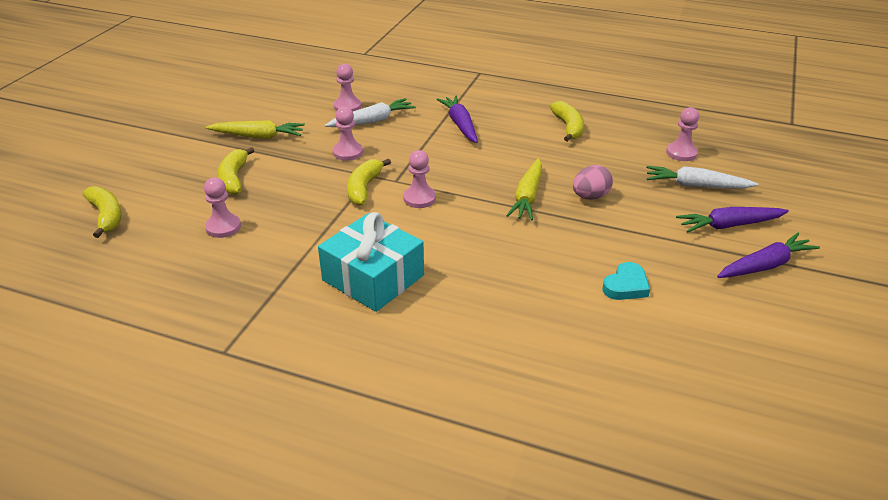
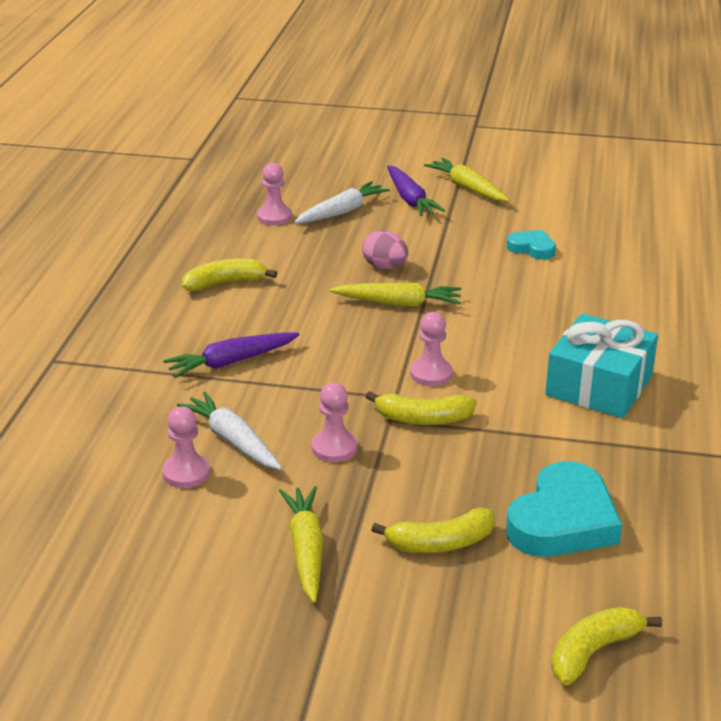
camera: 100 degrees left, 5 degrees down
pink pawn [204,177,241,238] -> turquoise heart [506,461,622,557]
white carrot [646,166,758,188] -> white carrot turned 135 degrees counterclockwise [294,181,390,223]
purple carrot [717,233,820,278] -> yellow carrot [424,158,510,202]

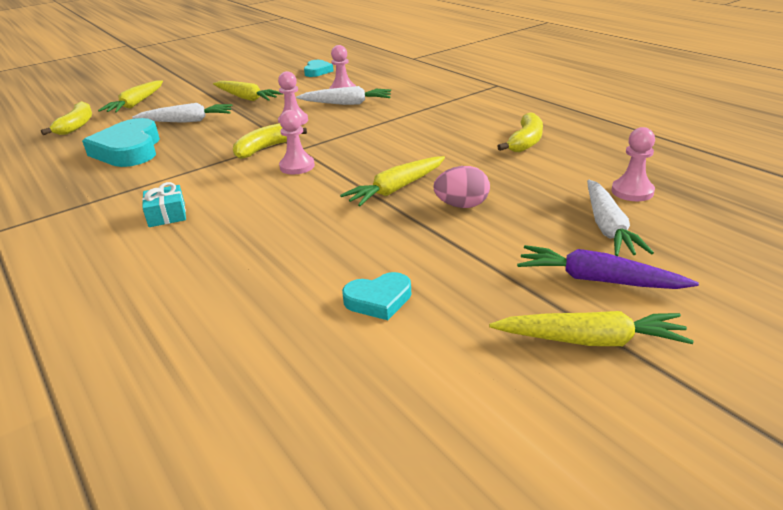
camera: 135 degrees right, 0 degrees up
purple carrot [163,332,300,378] -> none
yellow banana [372,508,495,553] -> white carrot [132,103,233,123]
turquoise gift [545,313,658,418] -> turquoise gift [142,182,186,227], size x0.48
none -> yellow carrot [98,80,163,113]
none -> turquoise heart [304,60,334,77]

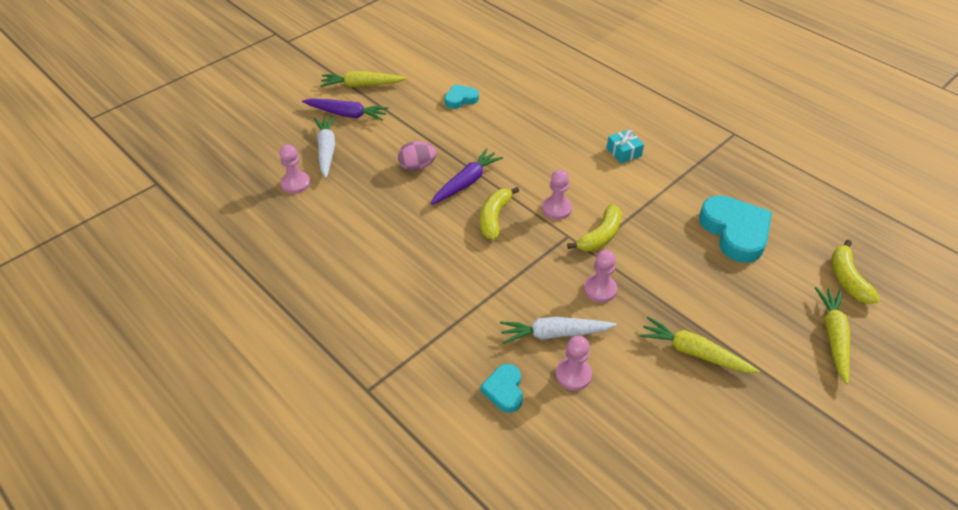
camera: 170 degrees right, 15 degrees up
white carrot [132,103,233,123] -> none
turquoise heart [304,60,334,77] -> turquoise heart moved to [480,364,523,413]
yellow carrot [340,156,445,206] -> purple carrot [431,148,503,205]
yellow banana [497,113,543,152] -> yellow banana moved to [480,187,519,240]

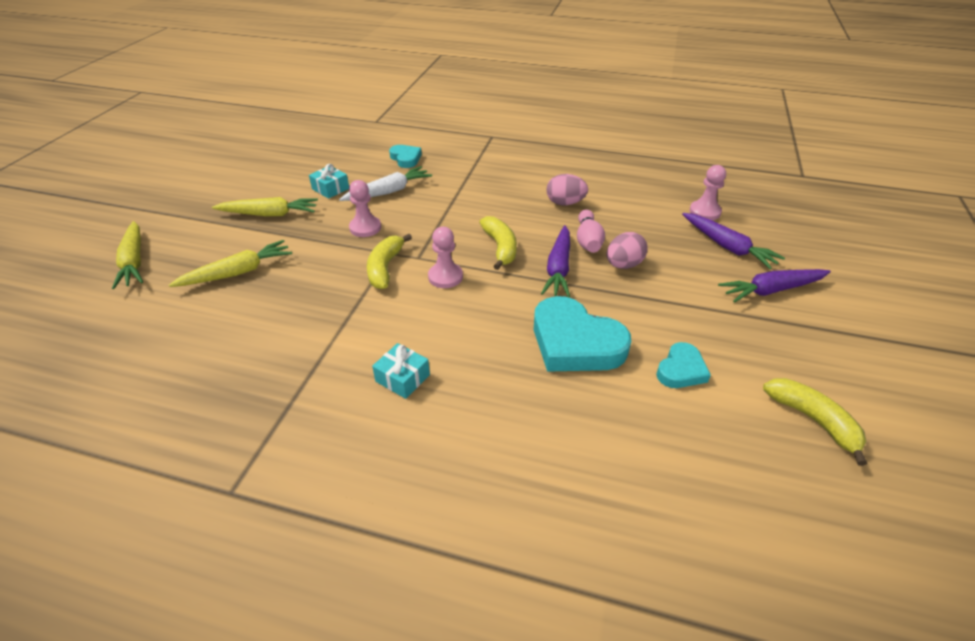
camera: 150 degrees right, 5 degrees down
white carrot [314,116,335,178] -> purple carrot [682,213,785,269]
yellow carrot [320,71,406,87] -> yellow carrot moved to [169,240,292,287]
pink pawn [556,336,592,391] -> none
turquoise heart [699,196,772,263] -> turquoise heart moved to [534,296,631,372]
yellow banana [832,240,880,304] -> yellow banana moved to [763,378,867,466]
none -> turquoise gift [309,164,349,199]
none -> pink egg [547,174,588,205]
none -> pink bowling pin [577,209,605,253]

